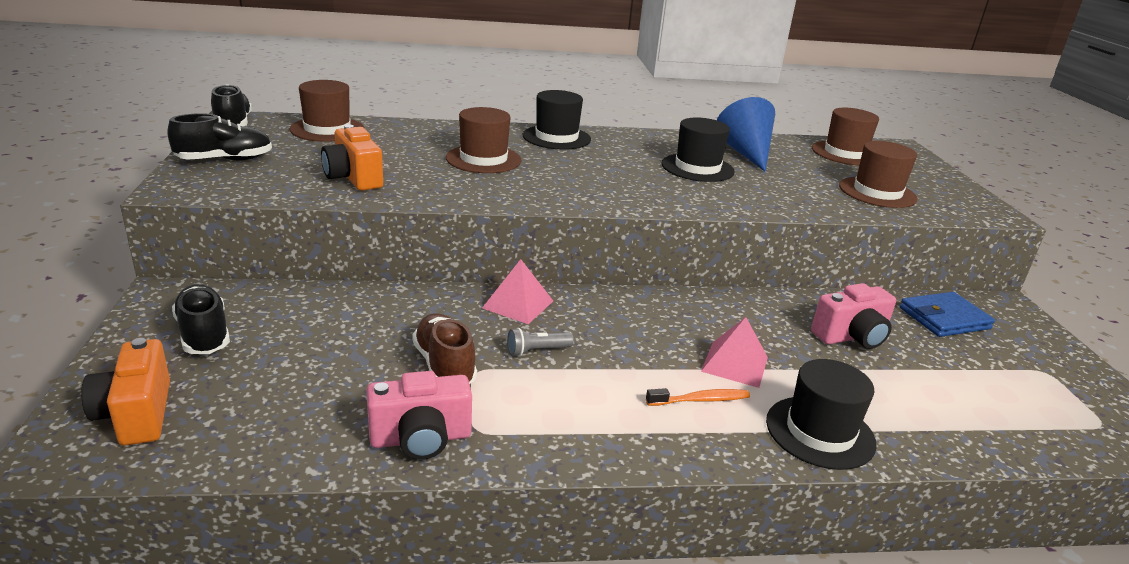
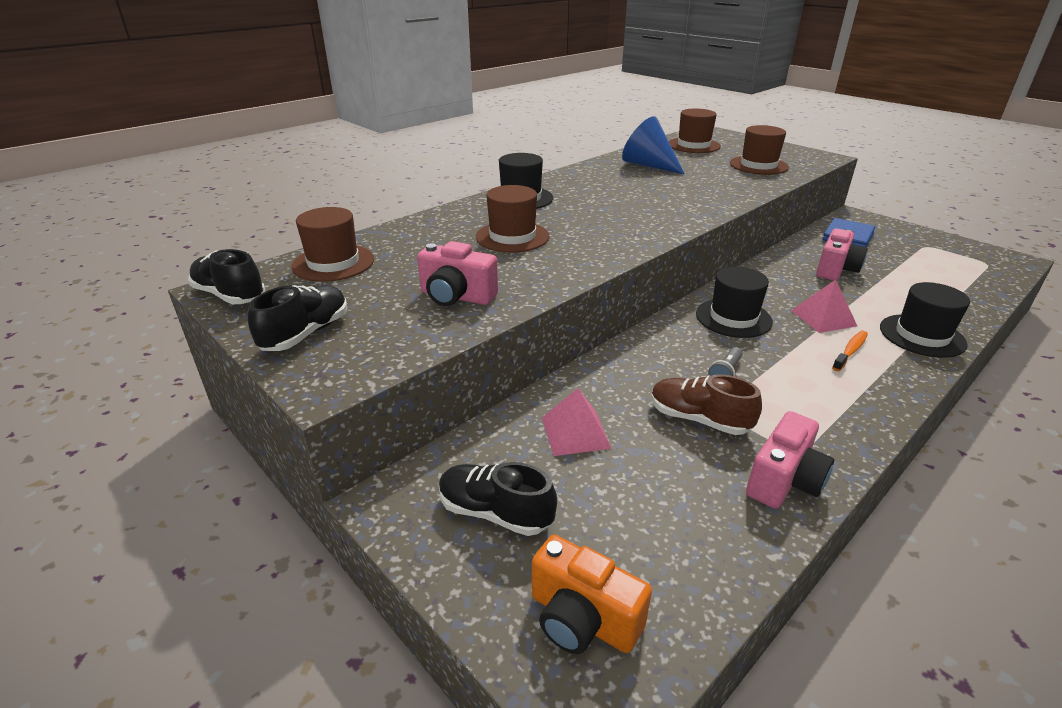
camera: 35 degrees left, 5 degrees up
orange camera [321,125,383,191] -> pink camera [417,241,498,306]
pink pyramid [482,259,553,324] -> pink pyramid moved to [542,388,612,456]
black hat [662,118,735,182] -> black hat moved to [696,267,773,338]

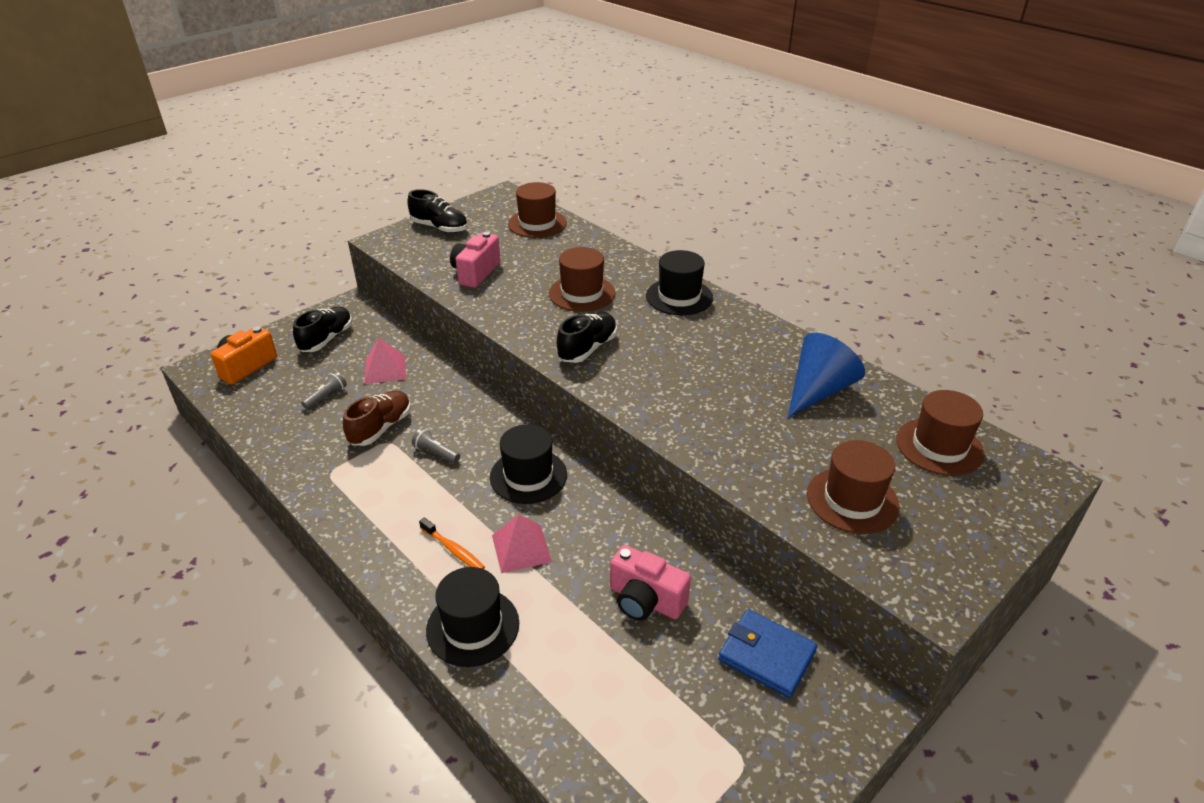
camera: 90 degrees right, 5 degrees up
black shoe [188,249,265,304] -> black shoe moved to [557,312,617,363]
pink camera [746,411,834,509] -> none
none -> grey flashlight [301,371,347,409]

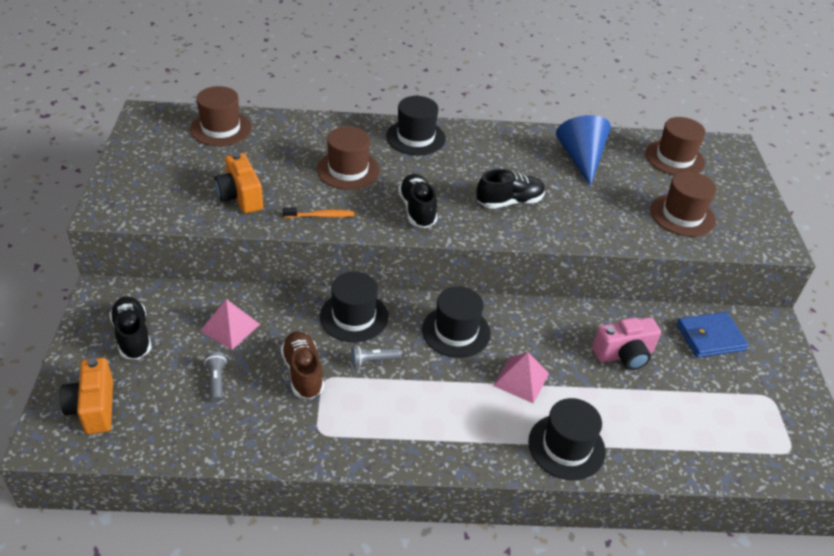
camera: 50 degrees left, 5 degrees up
black shoe [408,189,468,233] -> black shoe moved to [476,169,545,209]
orange toothbrush [419,518,485,569] -> orange toothbrush moved to [283,207,354,218]
pink camera [450,232,501,288] -> orange camera [214,153,263,213]
none -> black hat [320,272,388,342]

